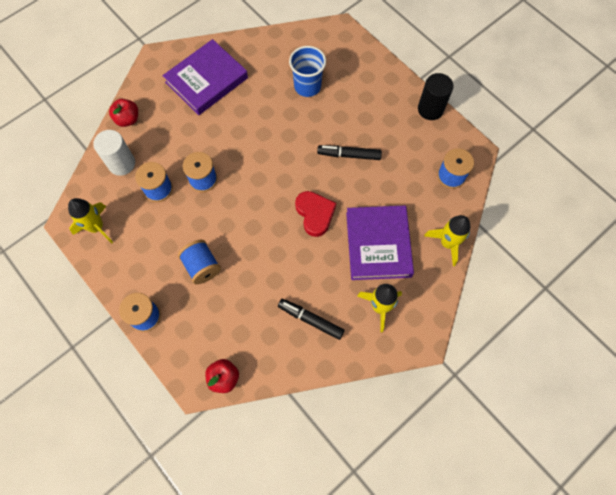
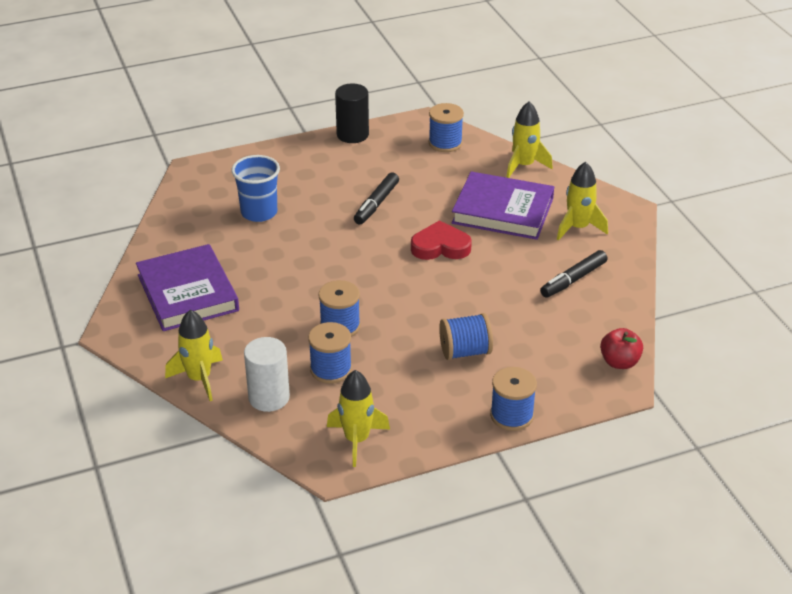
camera: 70 degrees left, 30 degrees down
red apple [109,99,138,127] -> yellow rocket [165,310,223,401]

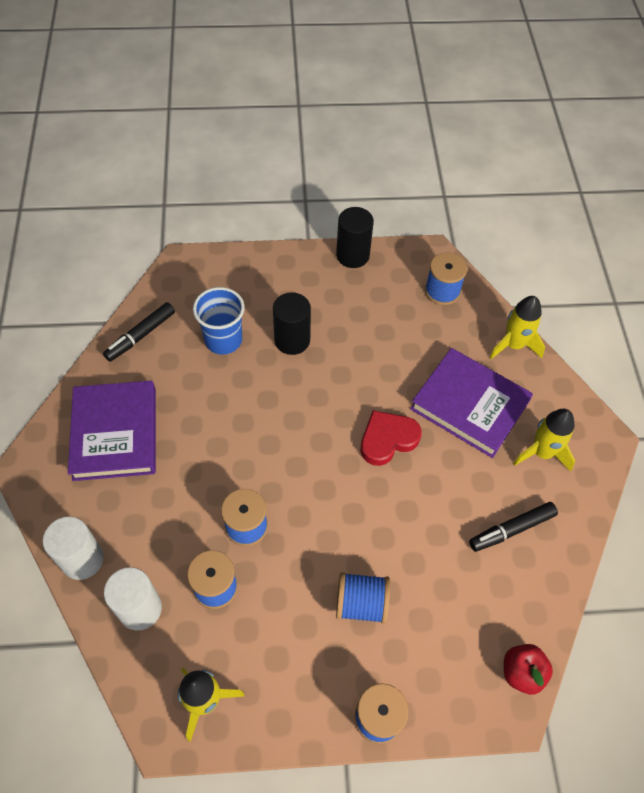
camera: 15 degrees right, 20 degrees up
yellow rocket [165,310,223,401] -> white cylinder [43,517,104,580]
black marker [354,172,399,224] -> black marker moved to [103,302,175,362]
red heart [411,220,472,260] -> red heart turned 45 degrees counterclockwise [360,410,422,466]
none -> black cylinder [273,292,311,355]

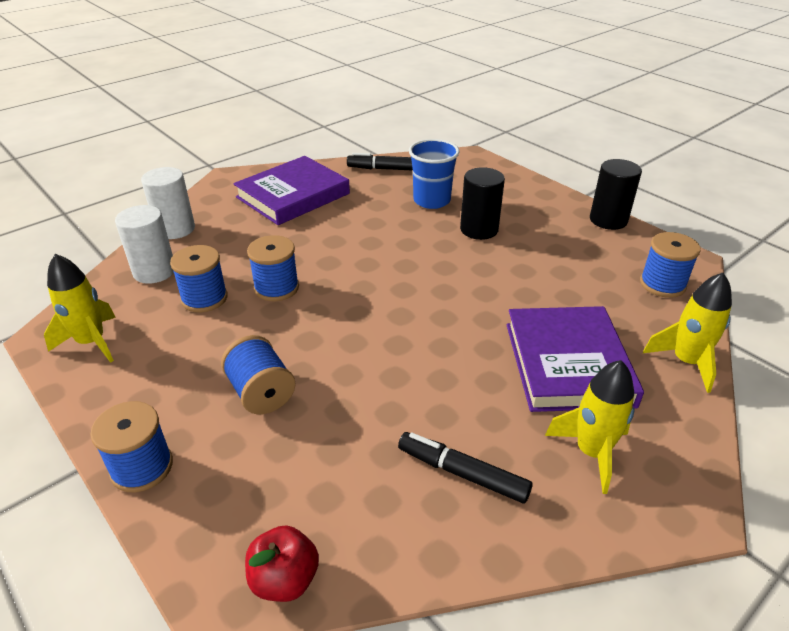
camera: 55 degrees right, 20 degrees down
red heart [360,410,422,466] -> none

